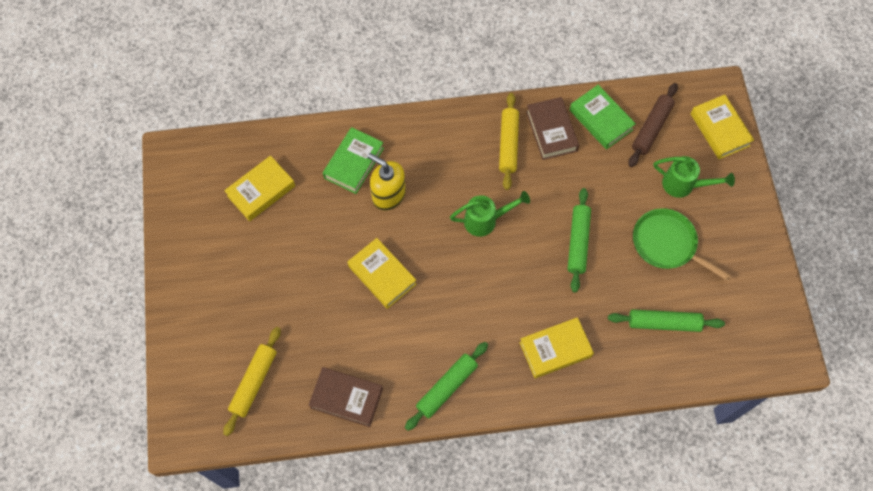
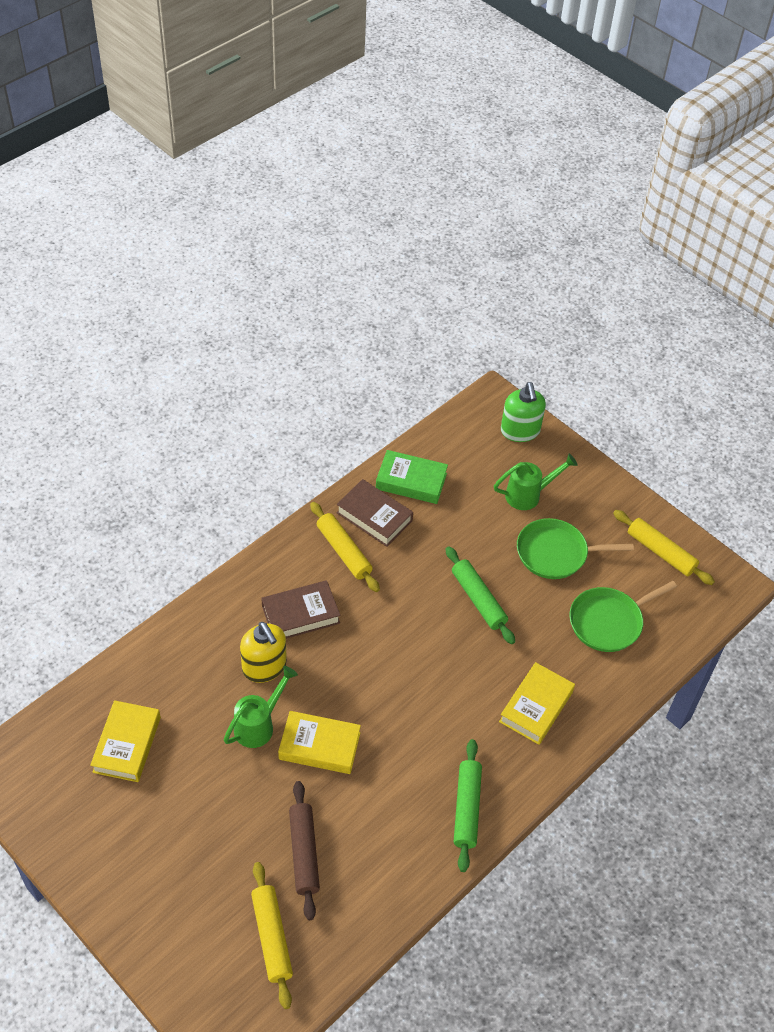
camera: 40 degrees left, 15 degrees down
brown book [309,367,383,427] -> brown book moved to [261,580,340,639]
green book [323,127,384,194] -> none
yellow soap dispenser [367,153,406,211] -> yellow soap dispenser turned 120 degrees counterclockwise [240,622,287,683]
green watering can [450,191,530,237] -> green watering can moved to [224,666,298,748]
green rolling pin [608,309,725,332] -> green pan [569,581,677,652]
brown rolling pin [628,83,678,167] -> brown rolling pin moved to [289,781,320,920]
yellow book [691,95,754,159] -> green soap dispenser [501,382,546,442]
none -> yellow rolling pin [613,510,715,585]

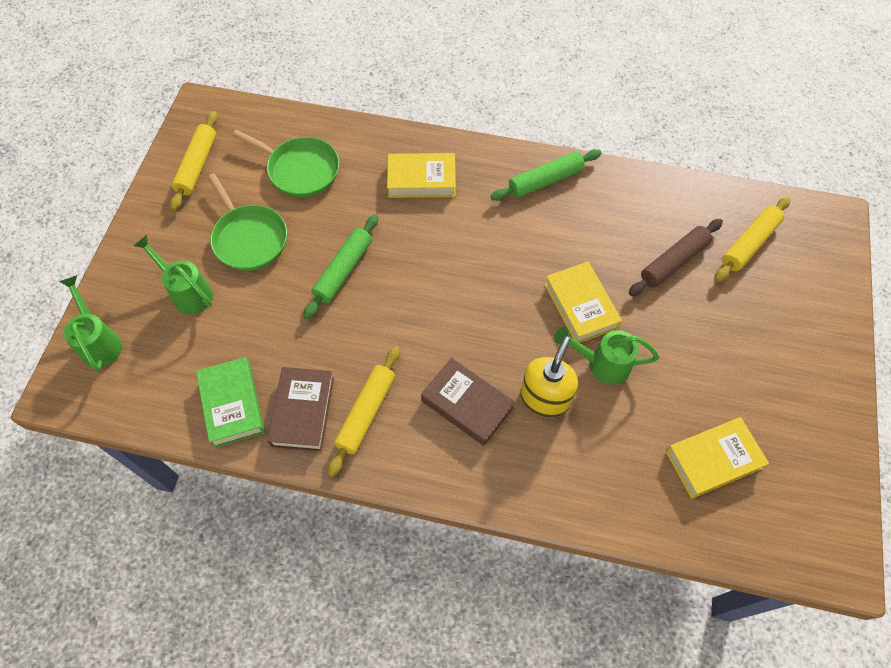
camera: 120 degrees left, 10 degrees up
green soap dispenser [501,382,546,442] -> green watering can [59,275,122,371]

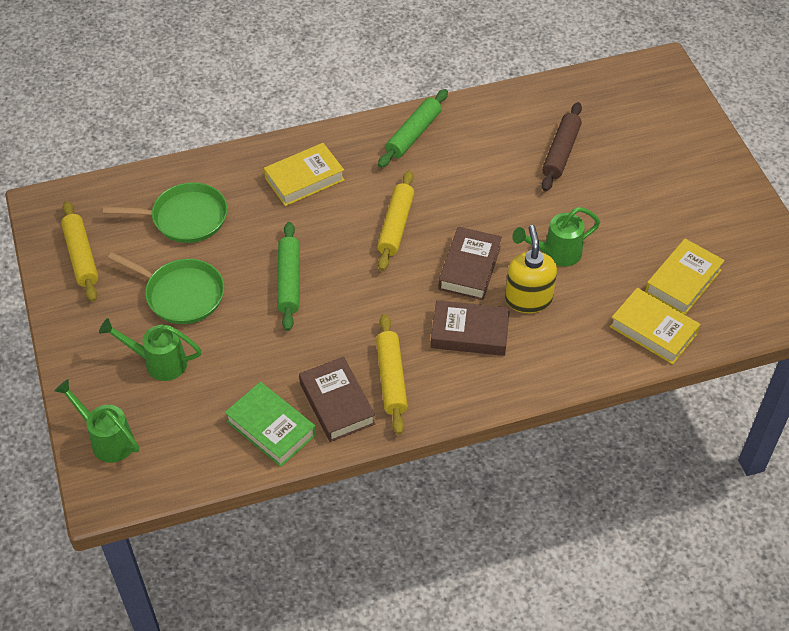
camera: 30 degrees left, 10 degrees down
yellow book [544,262,622,343] -> yellow book moved to [610,288,700,364]
yellow rolling pin [715,197,790,282] -> yellow rolling pin moved to [377,170,414,271]
none -> brown book [438,227,502,300]

